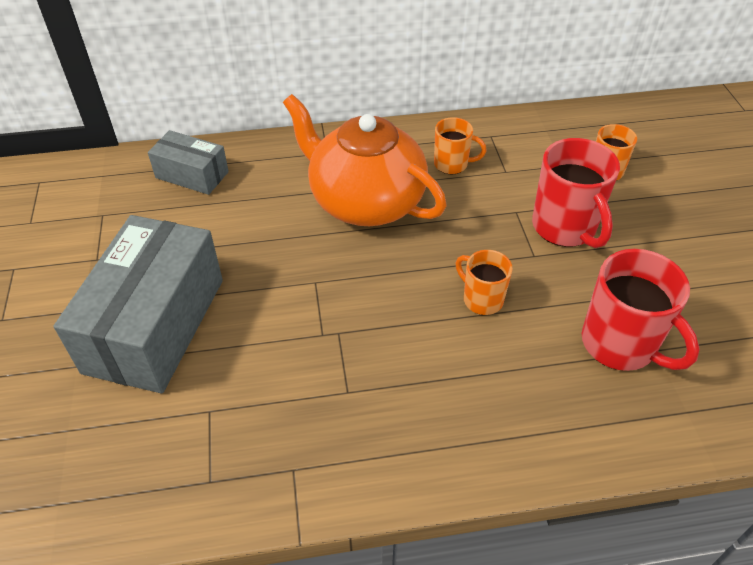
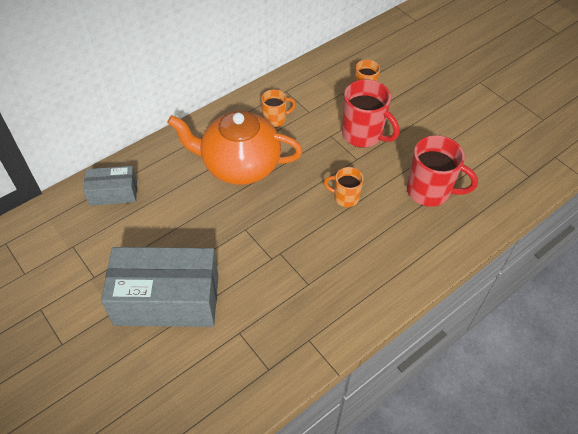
camera: 30 degrees left, 5 degrees up
grey box [54,215,223,393] -> grey box turned 75 degrees counterclockwise [101,247,219,327]

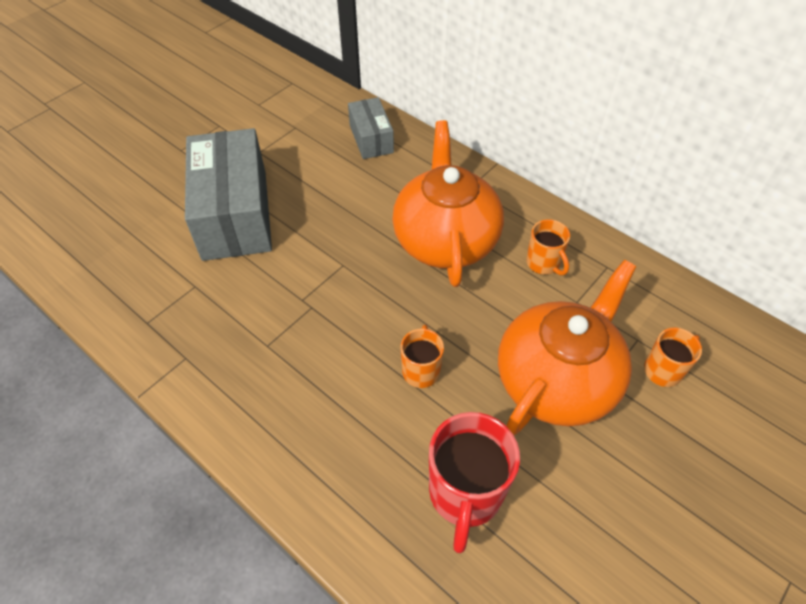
camera: 80 degrees right, 0 degrees up
red mug [342,79,400,148] -> orange teapot [498,260,636,436]

